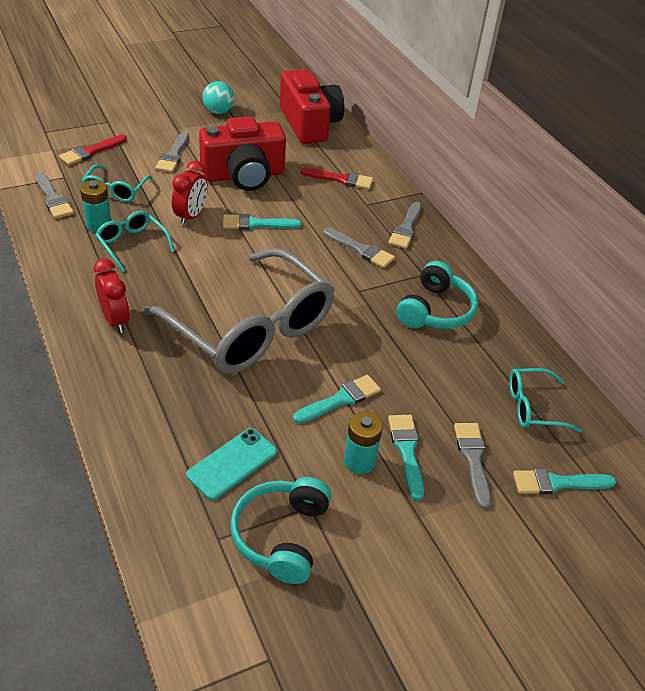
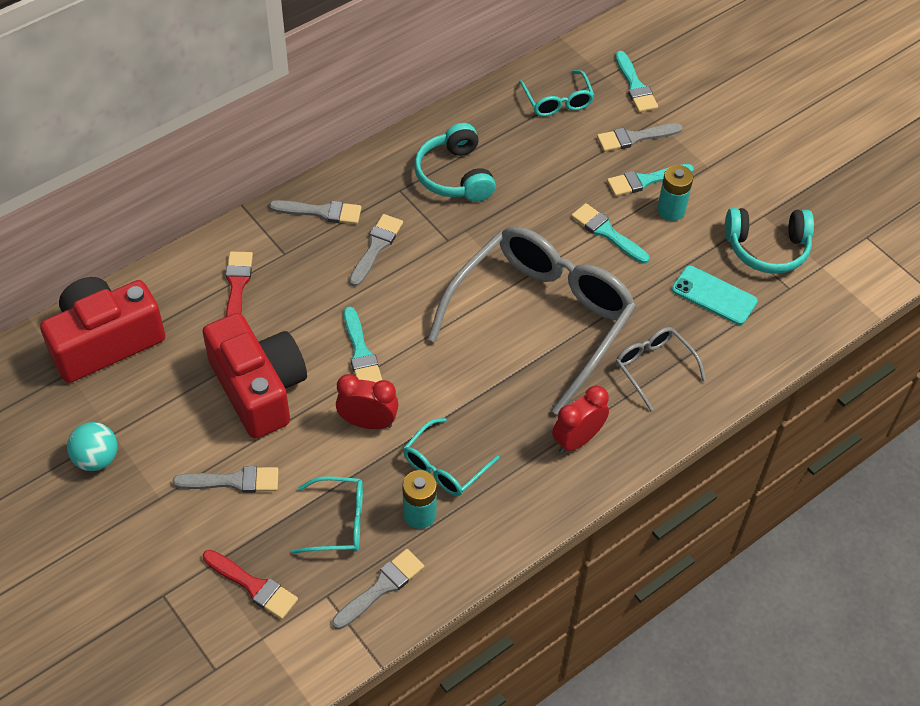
camera: 100 degrees left, 10 degrees up
turquoise headphones [397,261,478,329] -> turquoise headphones turned 120 degrees counterclockwise [414,123,496,202]
none -> grey glasses [616,327,706,411]

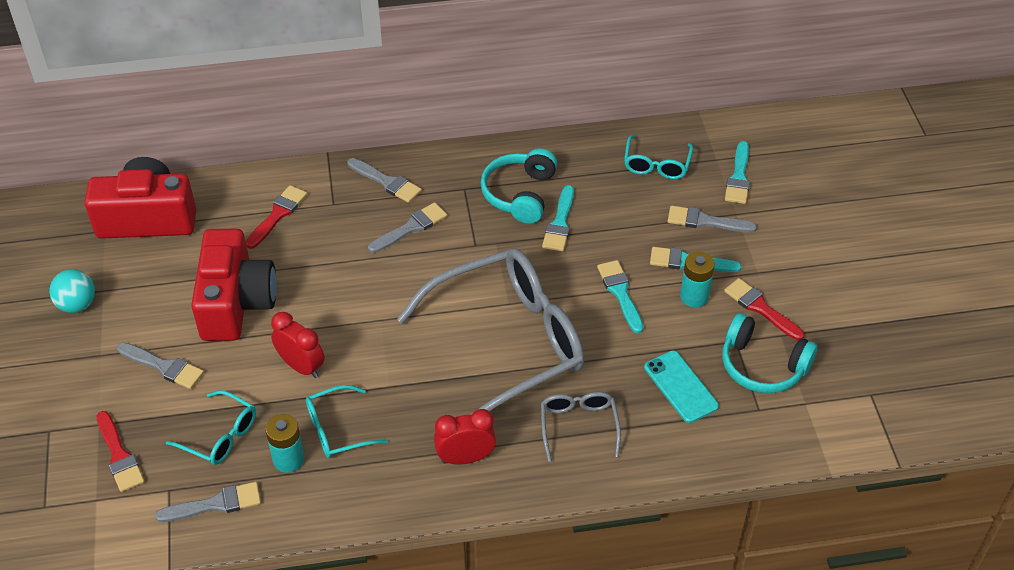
camera: 30 degrees right, 5 degrees down
turquoise brush [344,307,382,382] -> turquoise brush moved to [542,185,574,251]
none -> red brush [724,278,804,340]

